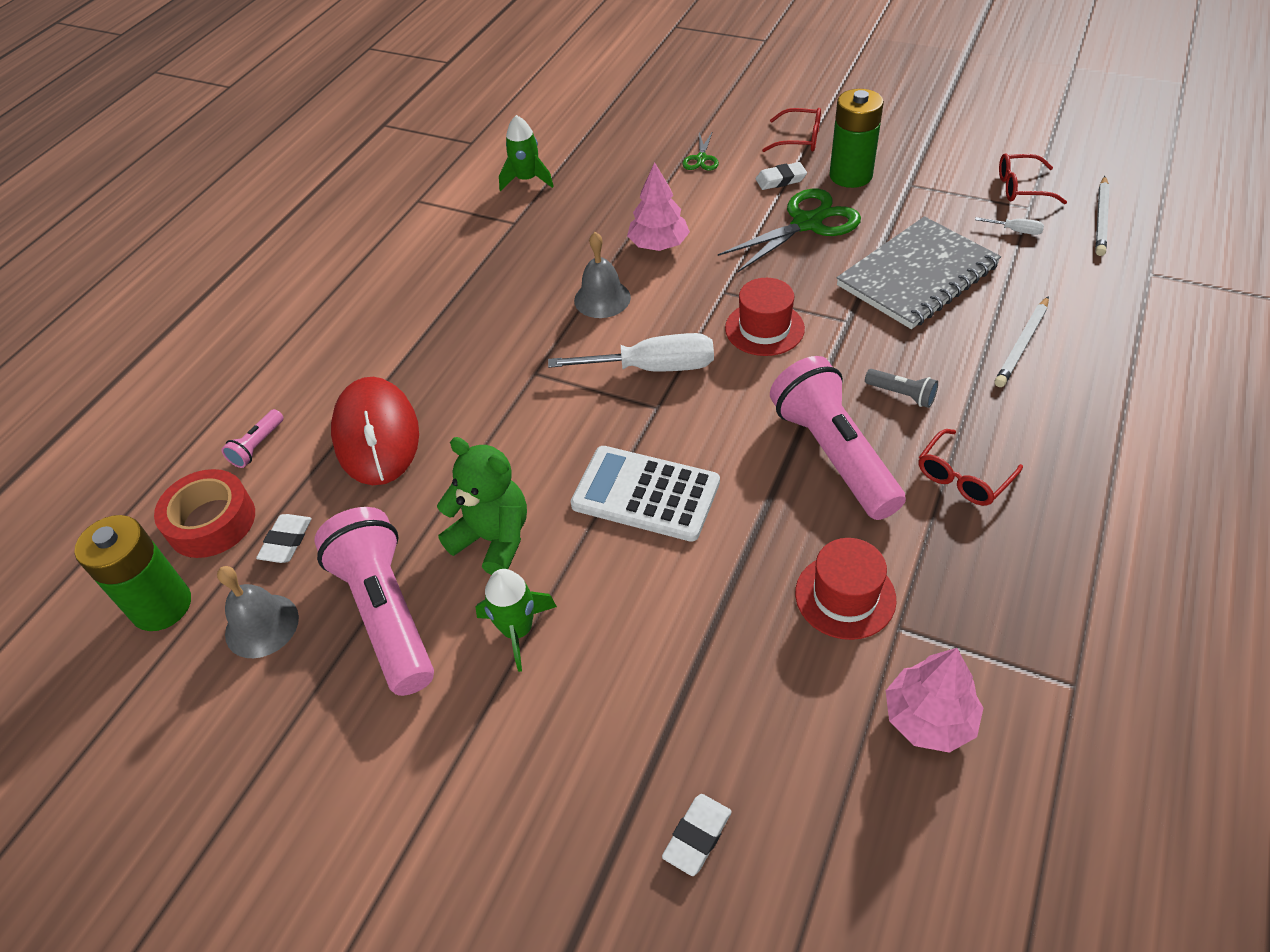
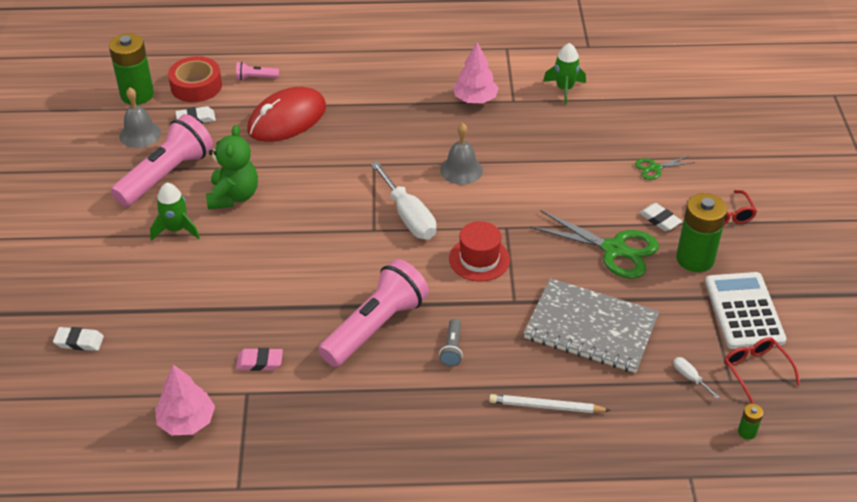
camera: 60 degrees right, 5 degrees down
white calculator [570,446,720,542] -> white calculator moved to [705,272,786,349]
pink tree [627,162,690,251] -> pink tree moved to [453,42,499,103]
red hat [795,538,897,640] -> pink eraser [236,348,283,371]
red glasses [919,429,1023,506] -> none
white screwdriver [975,217,1044,235] -> white screwdriver turned 150 degrees clockwise [673,357,720,399]
white pencil [1096,176,1109,256] -> green battery [738,404,763,440]

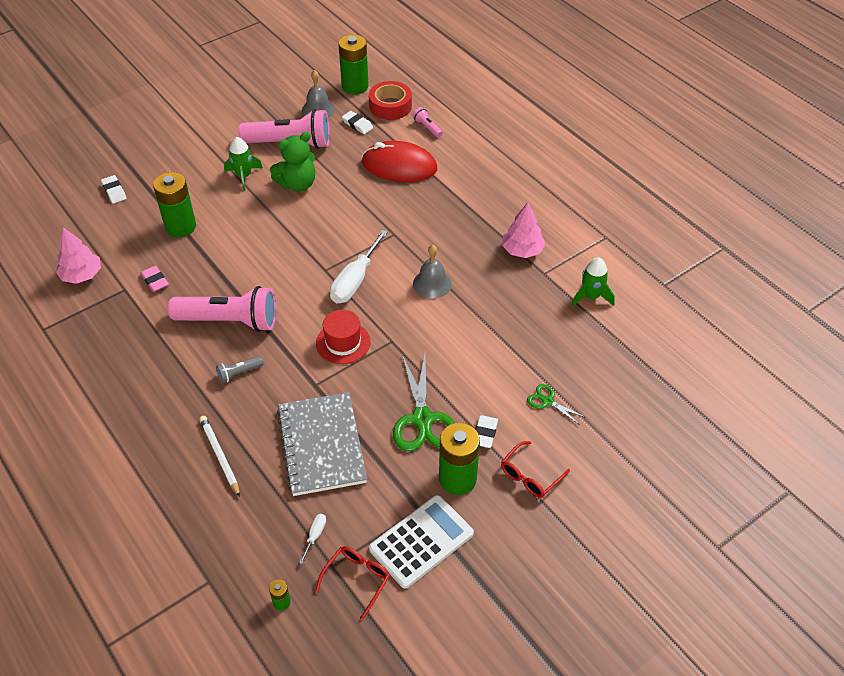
camera: 55 degrees right, 5 degrees up
none -> green battery [153,172,196,237]

